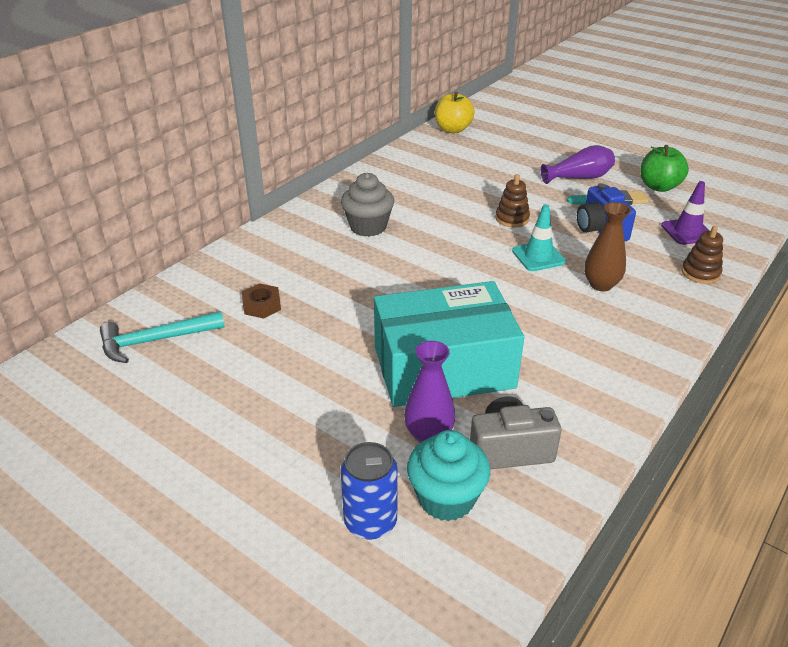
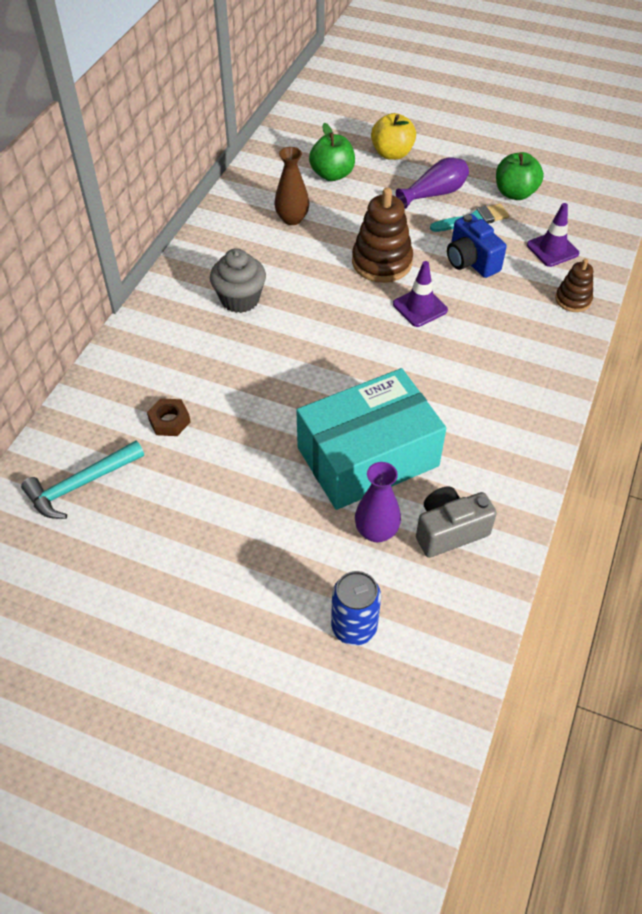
camera: 15 degrees left, 15 degrees up
turquoise cupcake [407,430,490,521] -> none
yellow apple [435,92,475,133] -> yellow apple moved to [371,113,416,160]
brown stacking toy [495,174,530,227] -> brown stacking toy [352,187,413,283], size x1.74
turquoise traffic cone [512,204,566,271] -> purple traffic cone [393,261,448,327]
brown vase [584,202,631,291] -> brown vase moved to [274,147,309,225]
none -> green apple [309,123,355,181]

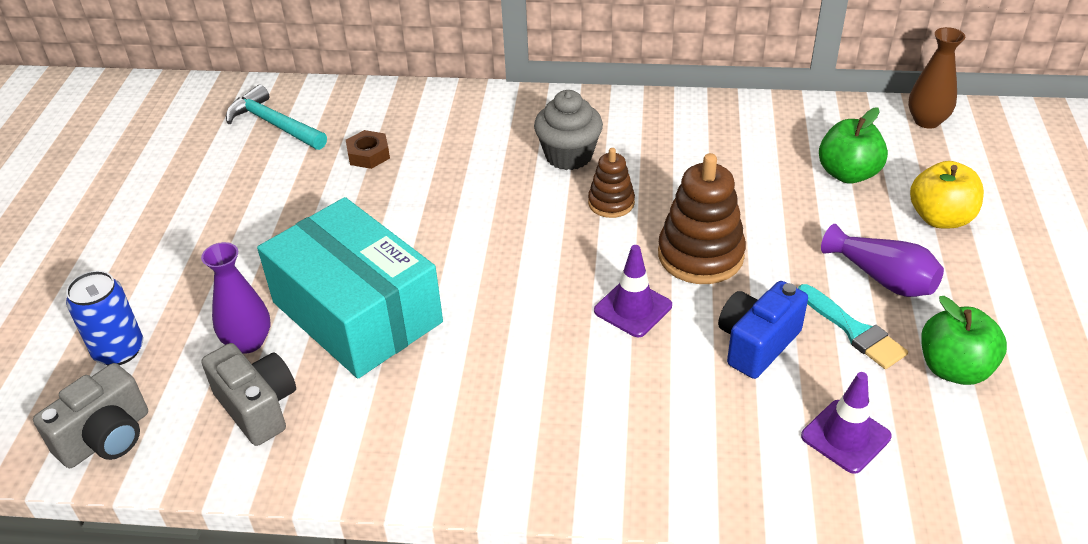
camera: 75 degrees right, 10 degrees down
brown vase [274,147,309,225] -> brown vase moved to [908,27,965,129]
brown stacking toy [555,259,593,312] -> brown stacking toy moved to [588,148,635,218]
none -> grey camera [33,363,148,468]

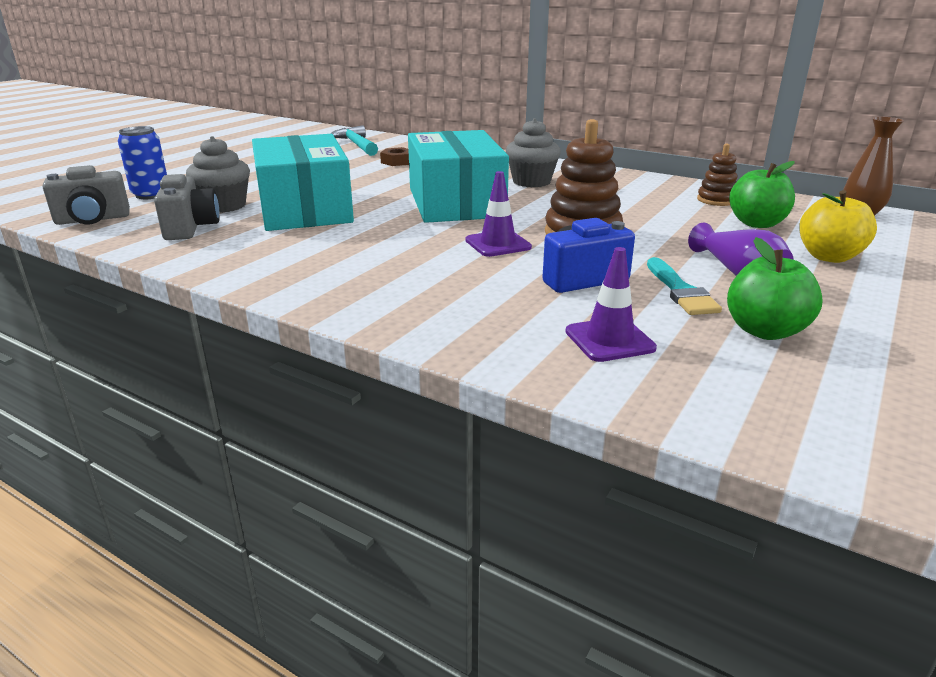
camera: 25 degrees right, 15 degrees down
purple vase [201,242,270,353] -> grey cupcake [186,136,250,213]
brown stacking toy [588,148,635,218] -> brown stacking toy moved to [697,144,737,206]
none -> turquoise box [408,130,509,223]

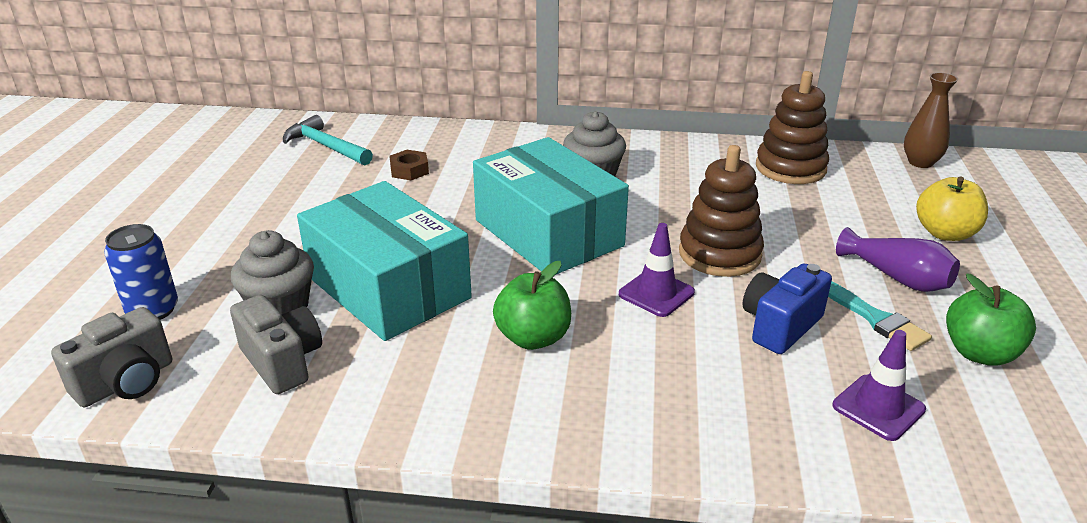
camera: 25 degrees left, 5 degrees up
brown stacking toy [697,144,737,206] -> brown stacking toy [756,71,829,184], size x1.74
green apple [729,161,795,228] -> green apple moved to [493,261,571,350]

